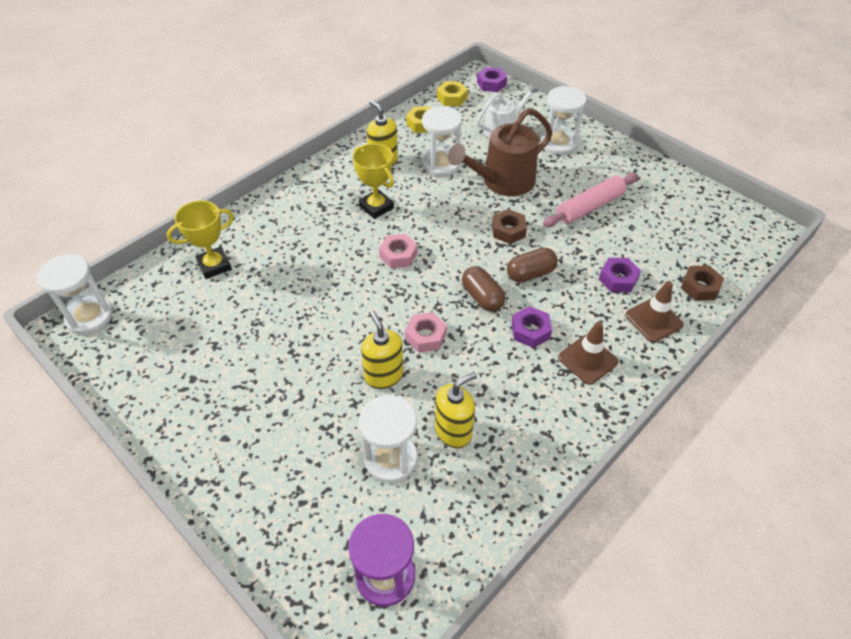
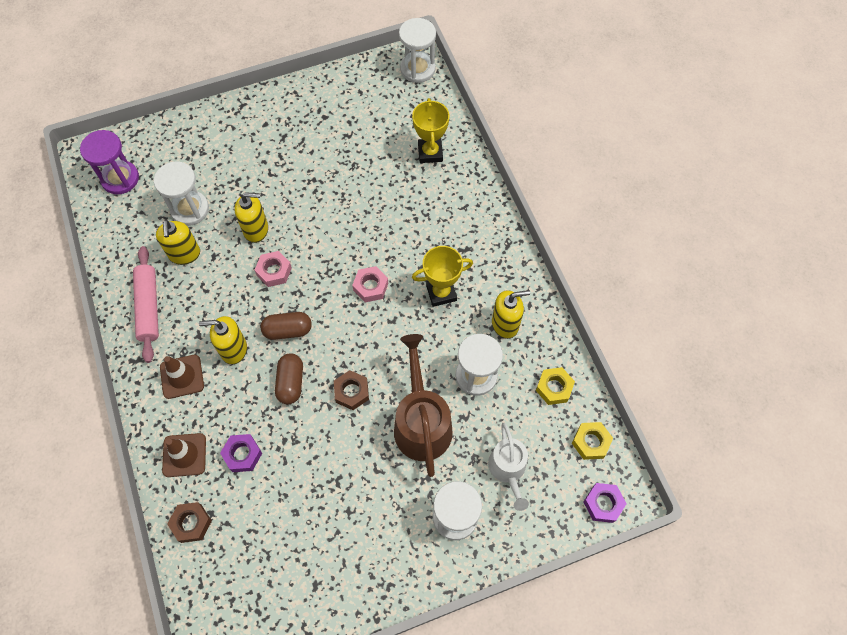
camera: 115 degrees right, 15 degrees up
purple nut [512,306,552,348] -> yellow soap dispenser [199,316,247,365]
pink rolling pin [543,173,638,227] -> pink rolling pin moved to [133,246,159,363]

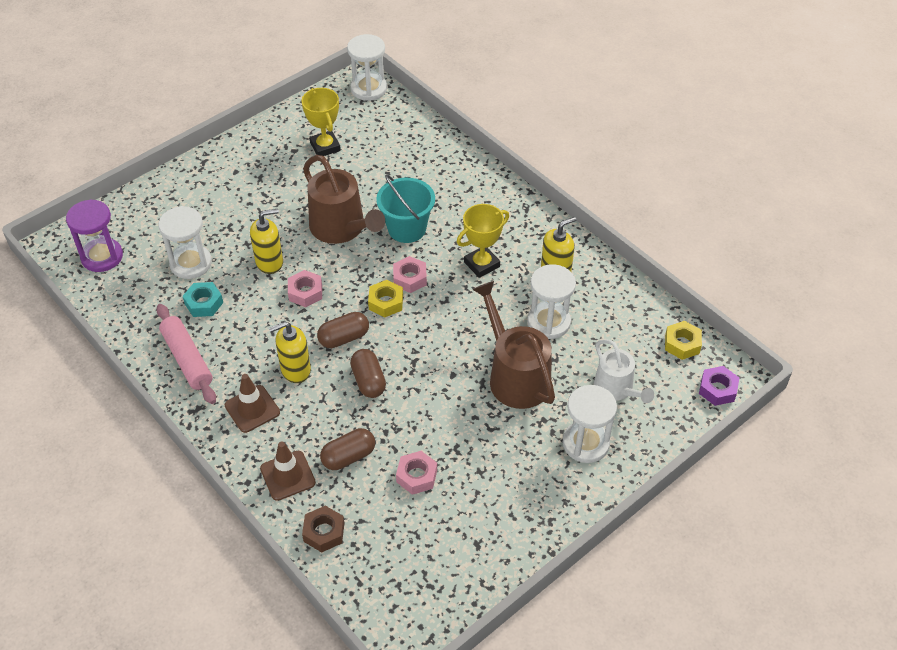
camera: 20 degrees left, 15 degrees down
yellow soap dispenser [156,220,200,265] -> turquoise nut [183,282,223,317]
purple nut [220,434,262,472] -> brown capsule [320,428,375,470]
brown nut [334,370,369,410] -> none
yellow trophy [412,98,449,163] -> yellow trophy moved to [302,88,341,156]
yellow nut [536,367,575,405] -> yellow nut moved to [368,280,403,317]
none -> brown watering can [303,155,385,244]
none -> turquoise bucket [376,174,435,243]
none -> pink nut [396,451,437,495]

